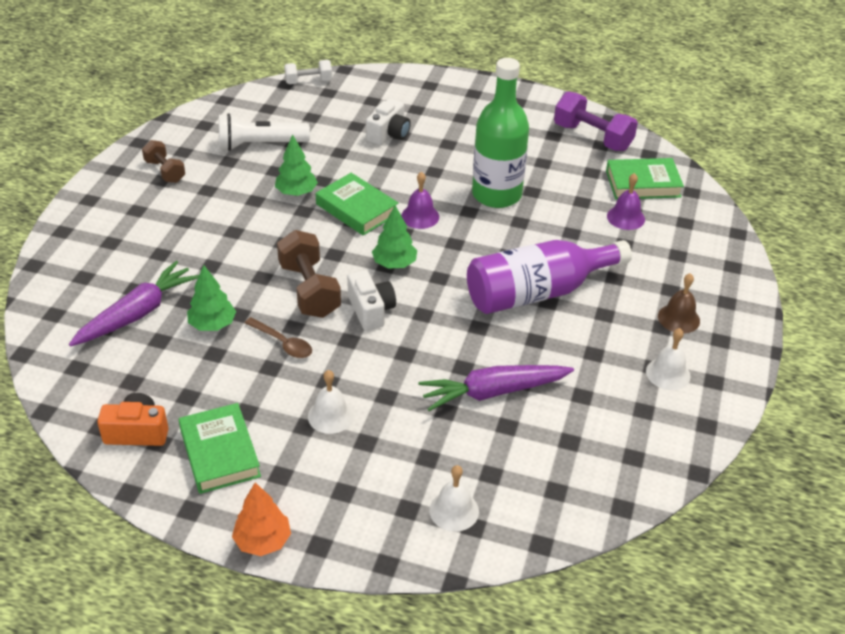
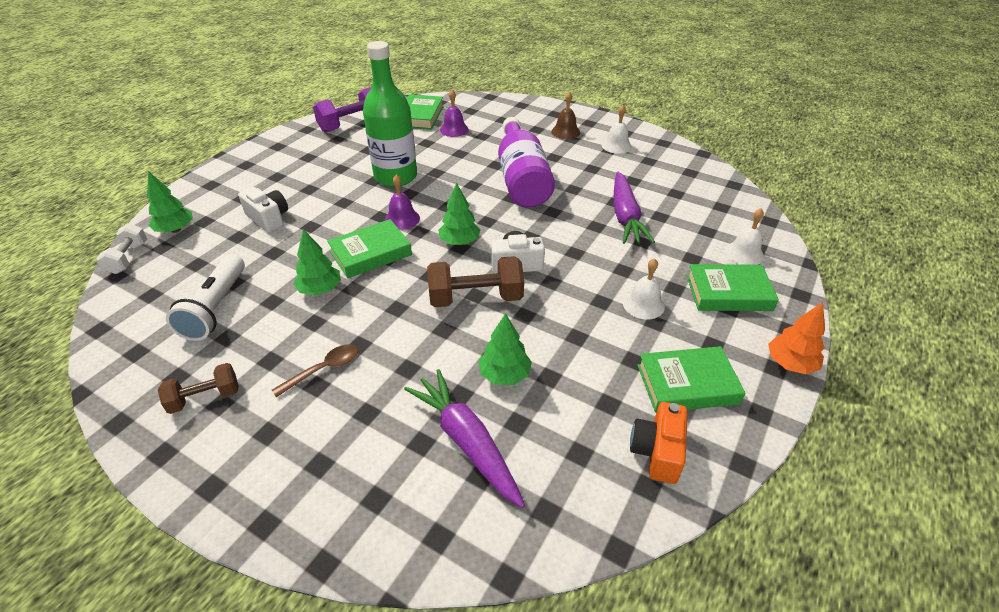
camera: 75 degrees left, 0 degrees up
brown spoon [245,317,312,358] -> brown spoon moved to [272,344,358,397]
none -> green tree [147,171,193,233]
none -> green book [687,264,779,311]

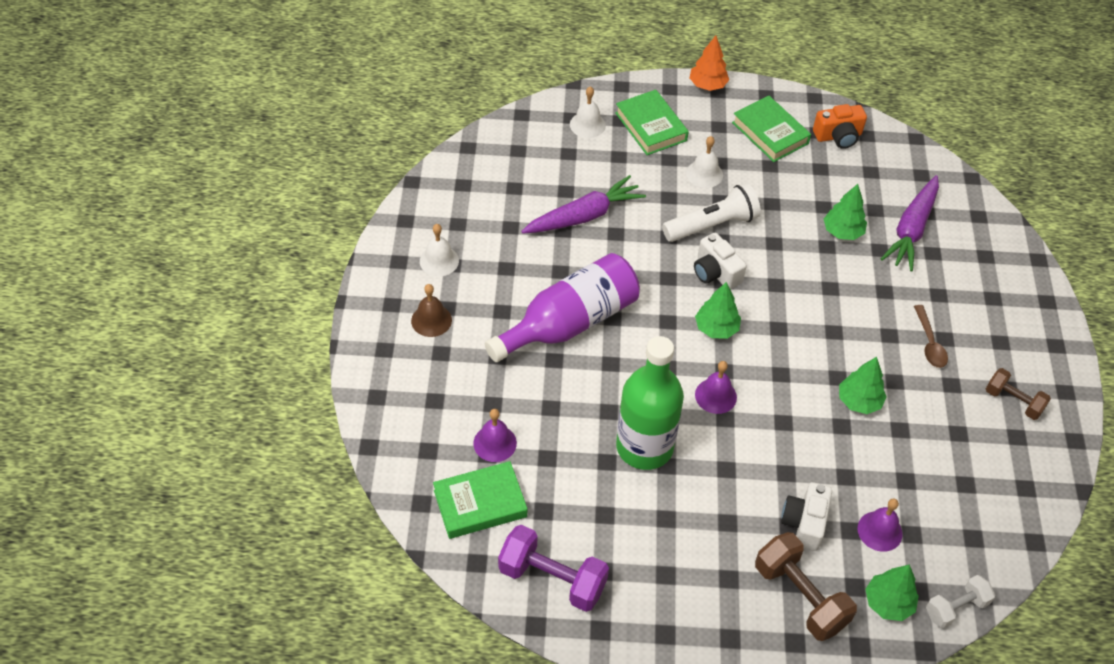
camera: 120 degrees left, 10 degrees up
white flashlight [166,254,245,341] -> white flashlight moved to [662,183,761,242]
brown spoon [272,344,358,397] -> brown spoon turned 120 degrees counterclockwise [914,305,948,368]
green book [327,219,412,278] -> none
brown dumbbell [427,256,524,307] -> brown dumbbell moved to [755,532,857,641]
none -> purple bell [858,498,902,552]

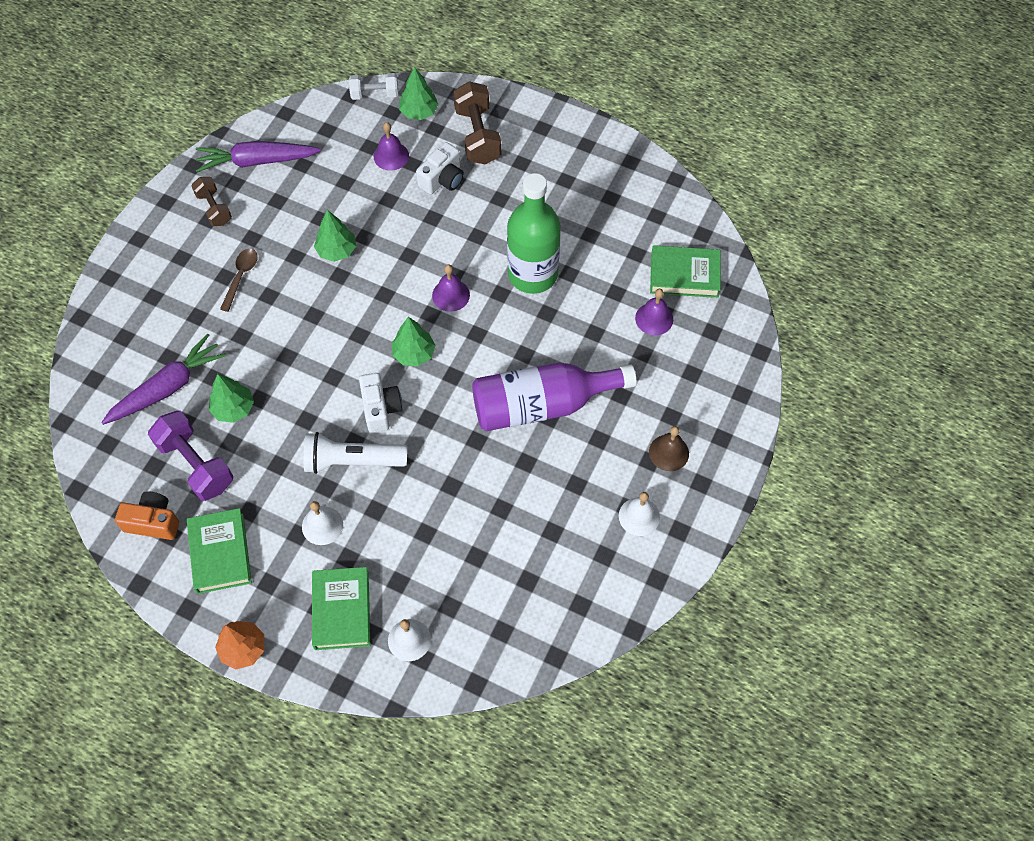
camera: 155 degrees left, 10 degrees up
purple dumbbell [498,525,609,612] -> purple dumbbell moved to [148,411,233,501]
purple carrot [521,175,646,233] -> purple carrot moved to [195,141,321,172]

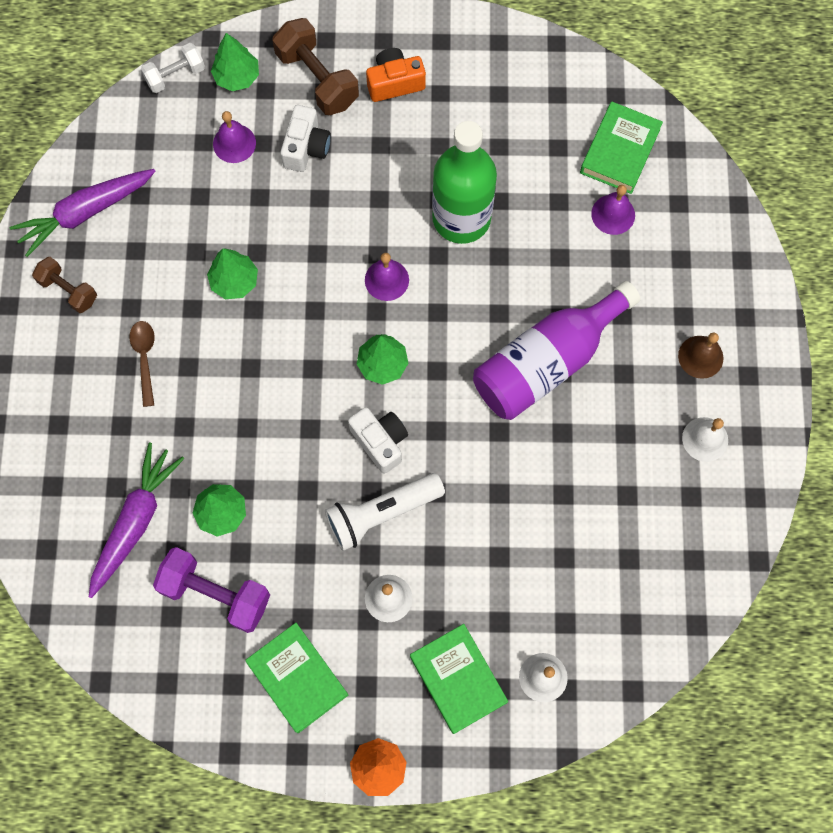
camera: 25 degrees left, 10 degrees up
orange camera [115,491,179,540] -> orange camera moved to [366,48,426,102]
green book [650,245,721,298] -> green book turned 45 degrees counterclockwise [580,102,663,194]

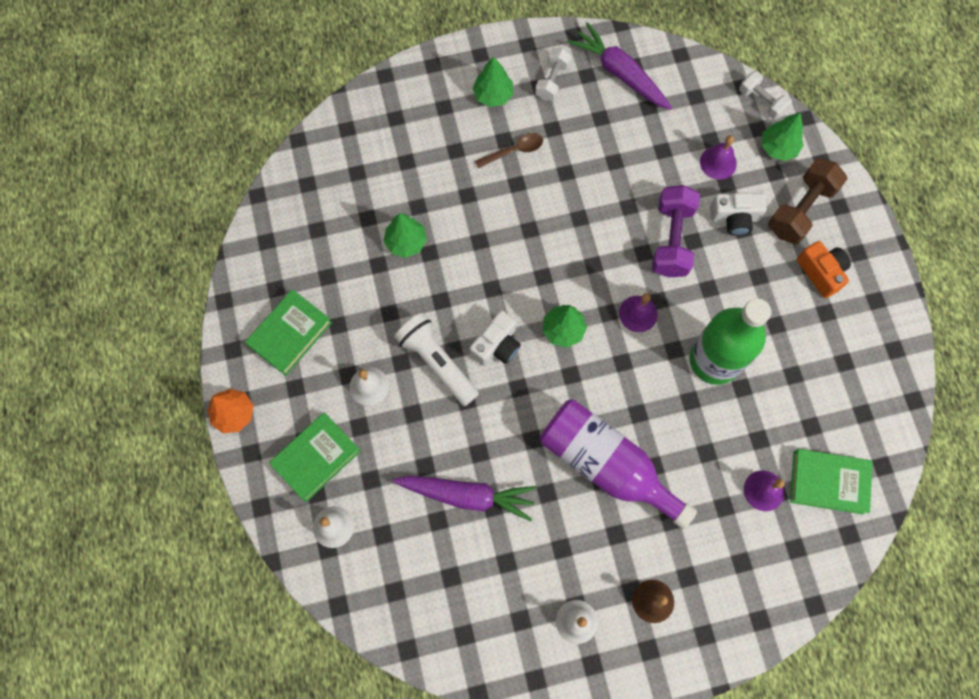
camera: 75 degrees right, 0 degrees up
brown dumbbell [32,257,97,313] -> white dumbbell [535,48,572,101]
purple carrot [89,443,184,598] -> purple carrot moved to [393,476,537,521]
purple dumbbell [153,547,270,633] -> purple dumbbell moved to [652,185,700,277]
green tree [207,248,258,299] -> green tree moved to [473,57,513,107]

